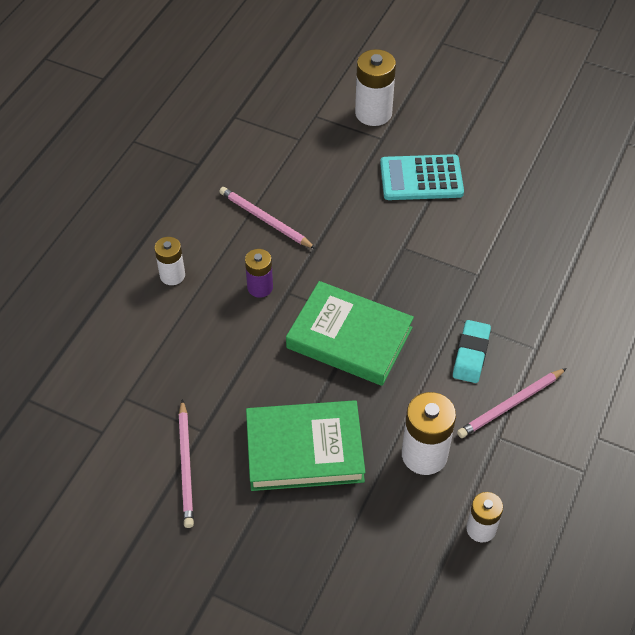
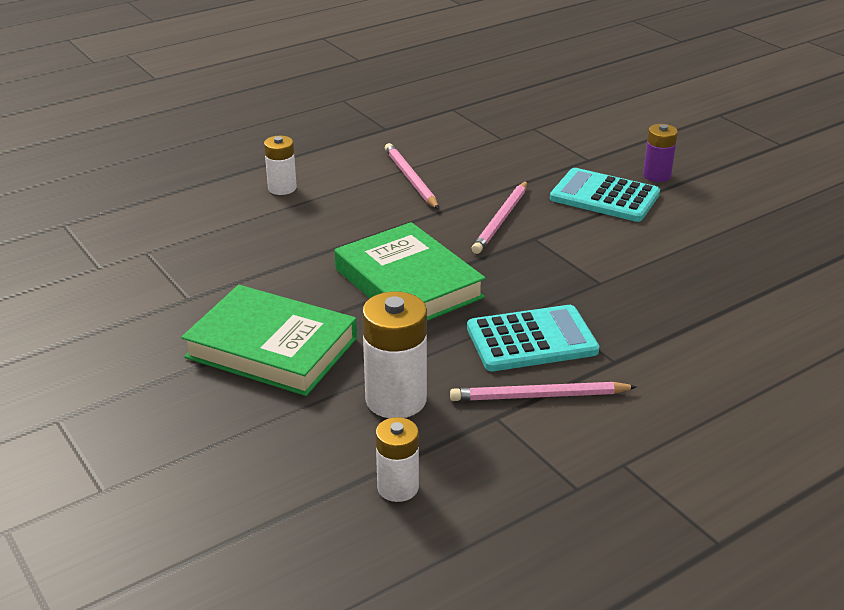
camera: 30 degrees right, 20 degrees down
pink pencil [179,399,194,528] -> pink pencil moved to [472,181,527,254]
purple battery [245,249,273,298] -> purple battery moved to [643,124,678,182]
white battery [355,49,396,126] -> none
turquoise eraser [453,320,491,383] -> turquoise calculator [467,305,600,371]

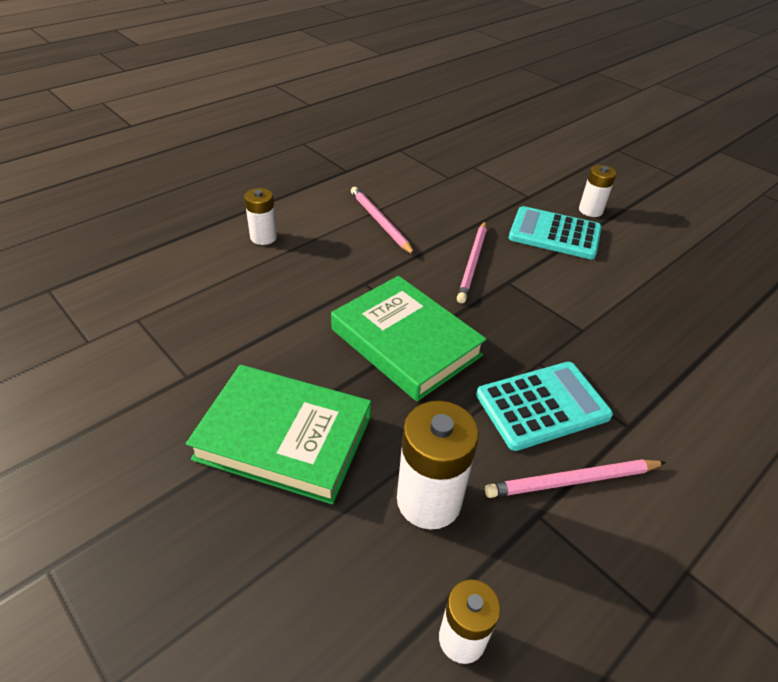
camera: 10 degrees left, 10 degrees up
purple battery [643,124,678,182] -> white battery [579,165,616,217]

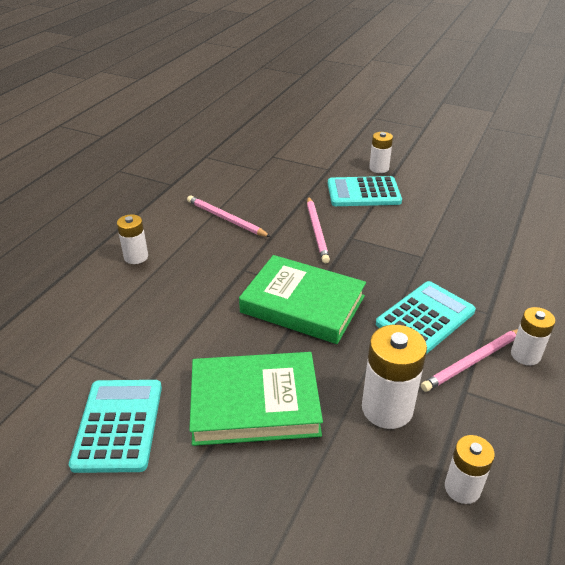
camera: 20 degrees left, 5 degrees down
none -> turquoise calculator [69,380,162,473]
none -> white battery [511,307,555,365]

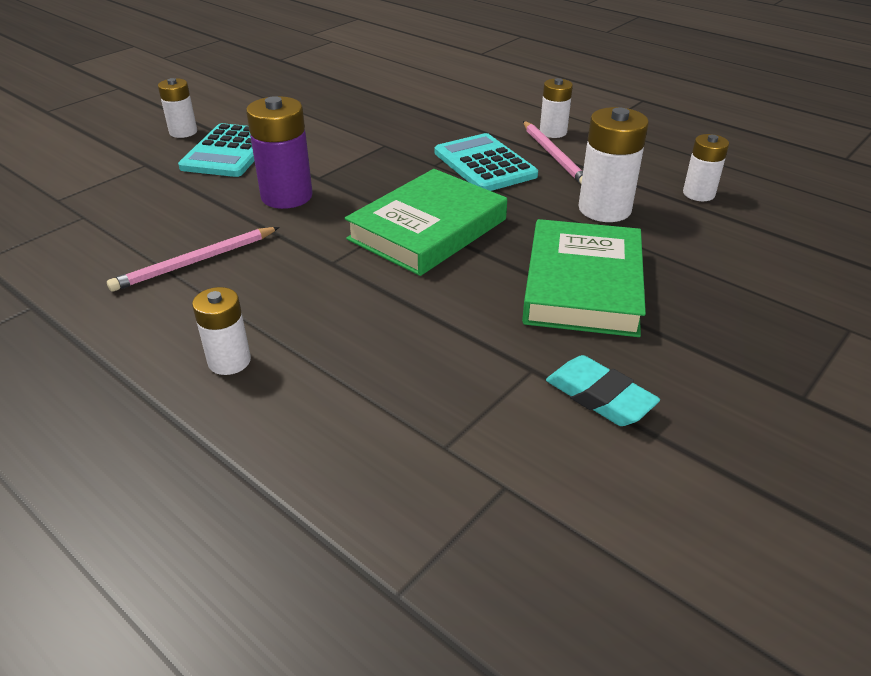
camera: 75 degrees left, 0 degrees up
turquoise calculator [69,380,162,473] -> turquoise eraser [546,355,660,426]
pink pencil [307,196,330,263] -> purple battery [246,96,313,209]

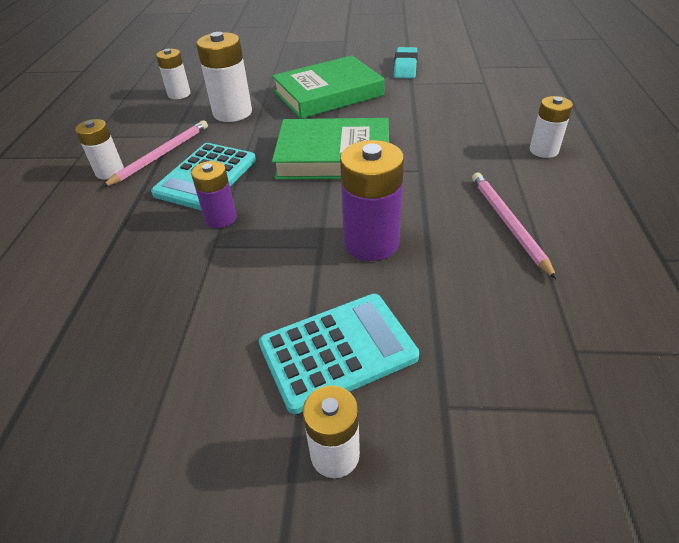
camera: 125 degrees left, 5 degrees up
pink pencil [107,227,280,292] -> pink pencil turned 120 degrees counterclockwise [472,172,557,280]
none -> purple battery [191,161,237,228]

